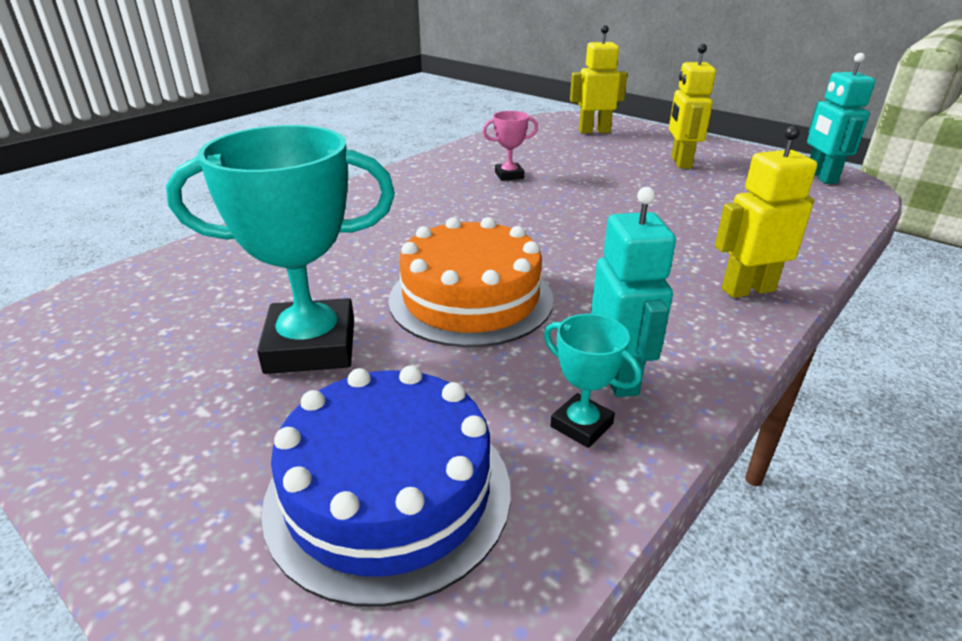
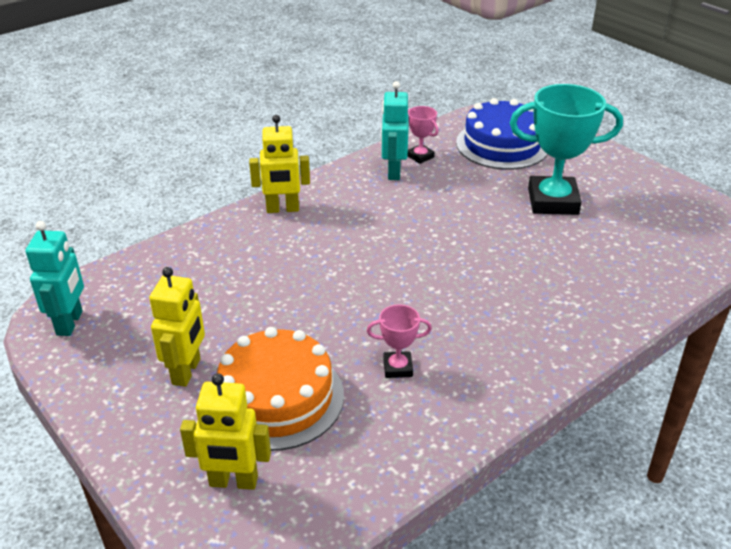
camera: 170 degrees left, 5 degrees up
orange cake [388,217,554,347] -> orange cake moved to [217,327,344,451]
turquoise trophy [544,314,642,448] -> pink trophy [408,106,439,164]

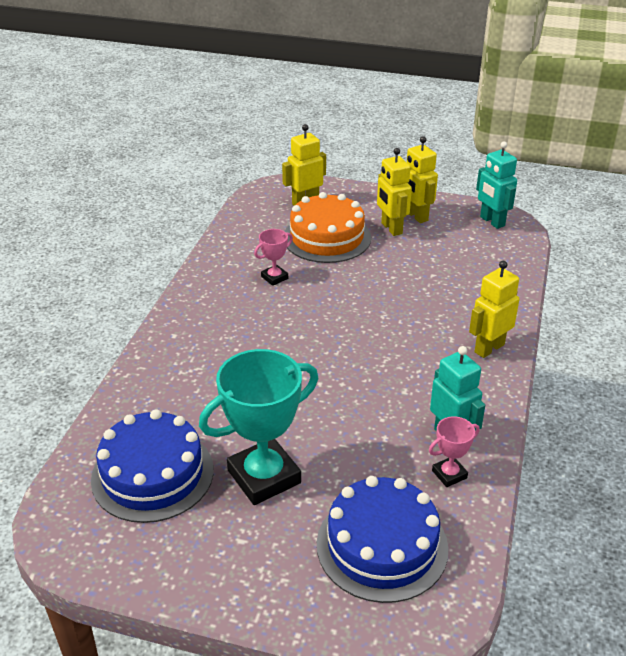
camera: 145 degrees right, 0 degrees up
pink trophy [408,106,439,164] -> pink trophy turned 45 degrees counterclockwise [429,416,480,487]
none -> blue cake [91,409,214,523]
none -> yellow robot [407,136,438,223]

